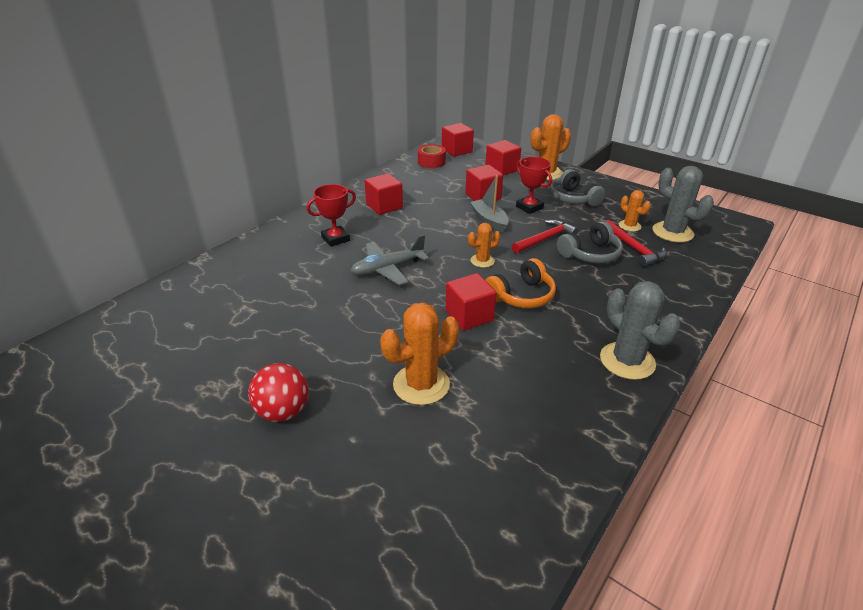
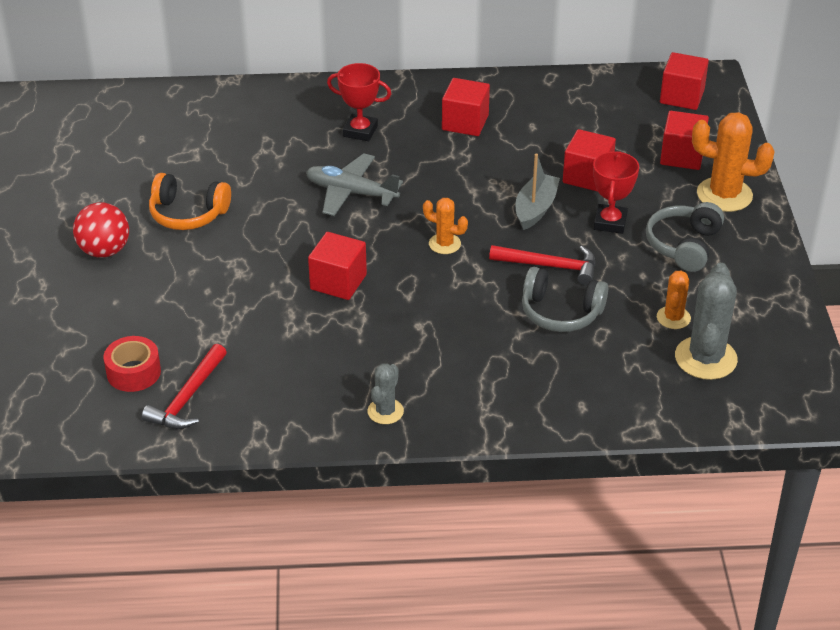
camera: 50 degrees right, 5 degrees up
orange cactus [380,302,459,405] -> none
red tape [418,144,446,168] -> red tape moved to [104,336,161,392]
orange headphones [485,258,556,308] -> orange headphones moved to [149,173,231,230]
grey cactus [600,281,680,380] -> grey cactus [368,363,404,424], size x0.56
red hammer [605,220,666,267] -> red hammer moved to [142,344,227,429]

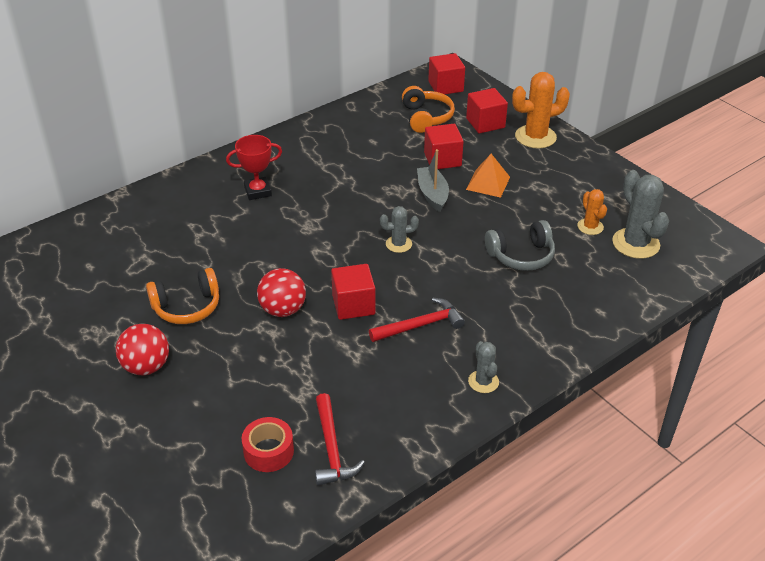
camera: 35 degrees left, 0 degrees up
grey plane [306,153,403,216] -> none
orange cactus [423,198,468,254] -> grey cactus [380,206,419,253]
red cube [442,78,490,136] -> none
red hammer [489,245,595,285] -> red hammer moved to [369,298,465,342]
red trophy [593,151,639,234] -> orange pyramid [466,154,510,198]
grey headphones [646,202,724,272] -> none
none -> red ball [257,268,306,317]
none -> orange headphones [402,86,455,133]

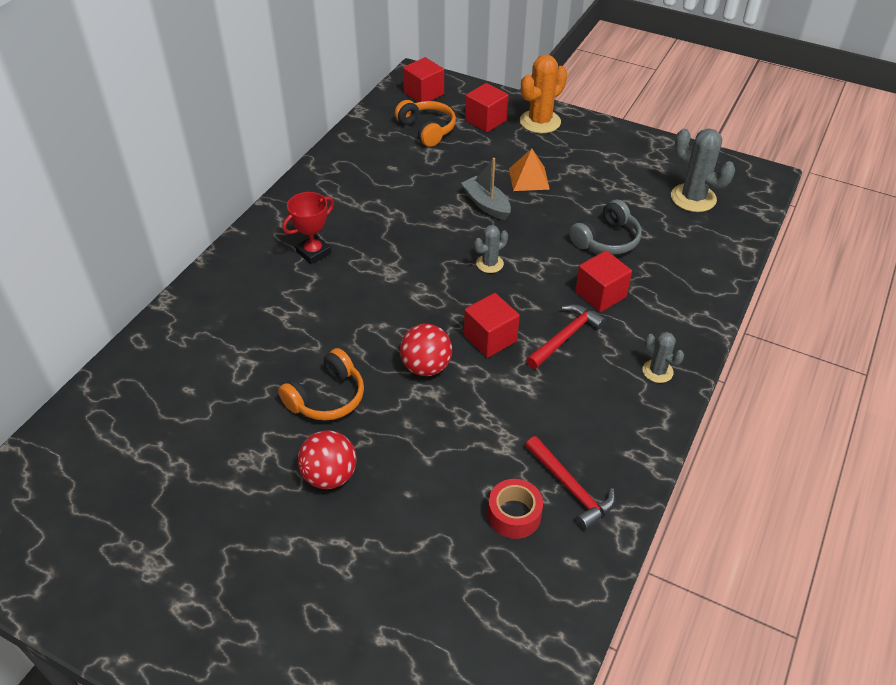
camera: 25 degrees left, 5 degrees up
red cube [424,124,464,169] -> red cube moved to [575,251,632,312]
orange cactus [577,189,607,235] -> none

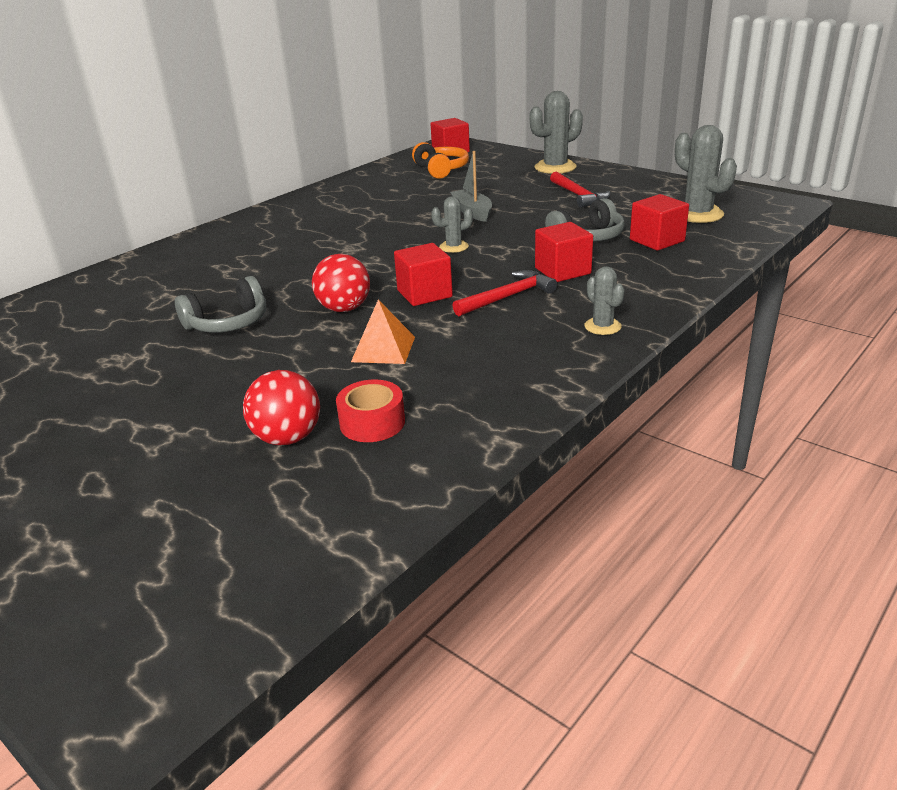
camera: 15 degrees right, 15 degrees down
orange headphones [278,348,364,421] -> grey headphones [175,276,266,333]
red trophy [283,192,334,264] -> none
red ball [298,430,357,489] -> red ball moved to [243,370,320,445]
red cube [465,83,509,132] -> red cube moved to [630,194,689,251]
orange pyramid [509,148,550,191] -> orange pyramid moved to [351,300,415,364]
orange cactus [520,54,567,133] -> grey cactus [530,91,583,174]
red hammer [525,436,615,530] -> red hammer moved to [550,172,610,208]

